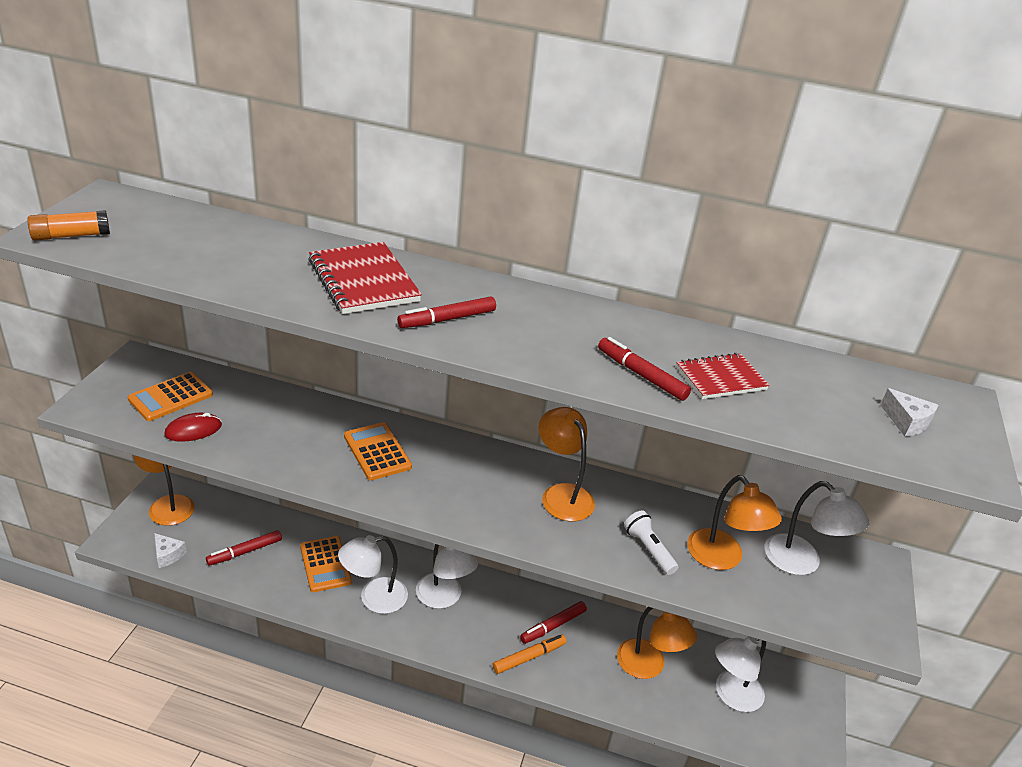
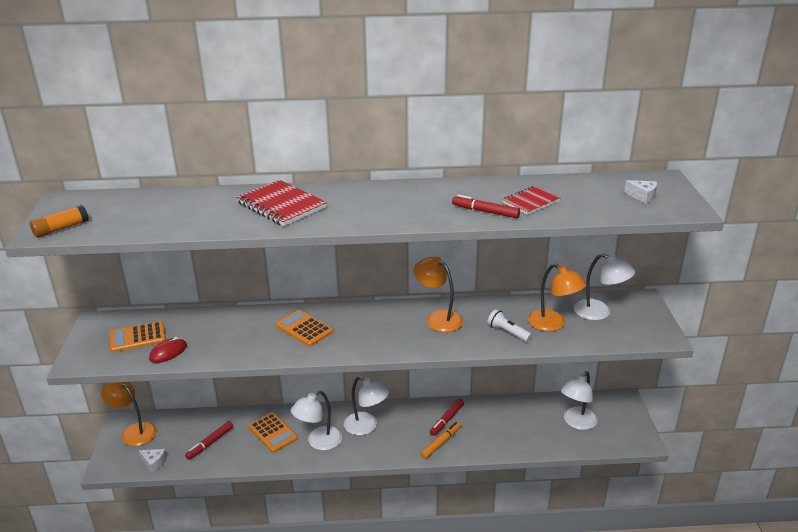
camera: 15 degrees left, 5 degrees down
orange calculator [128,372,213,421] -> orange calculator turned 45 degrees clockwise [110,321,166,352]
red marker [397,297,496,328] -> none
orange lamp [617,607,697,679] -> none

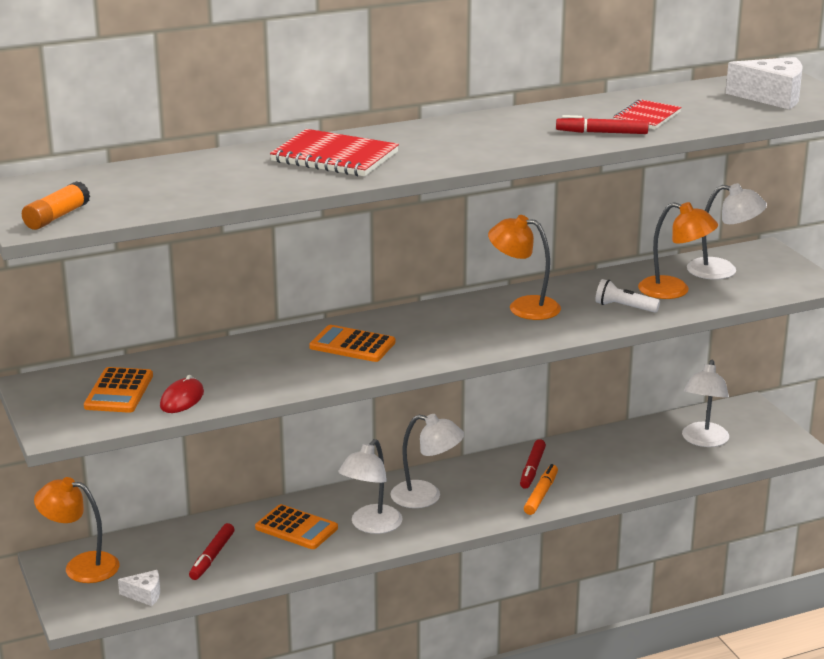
camera: 20 degrees left, 5 degrees down
orange calculator [110,321,166,352] -> orange calculator turned 45 degrees counterclockwise [84,367,153,413]
white cheese [624,180,657,204] -> white cheese [726,57,803,109], size x1.89

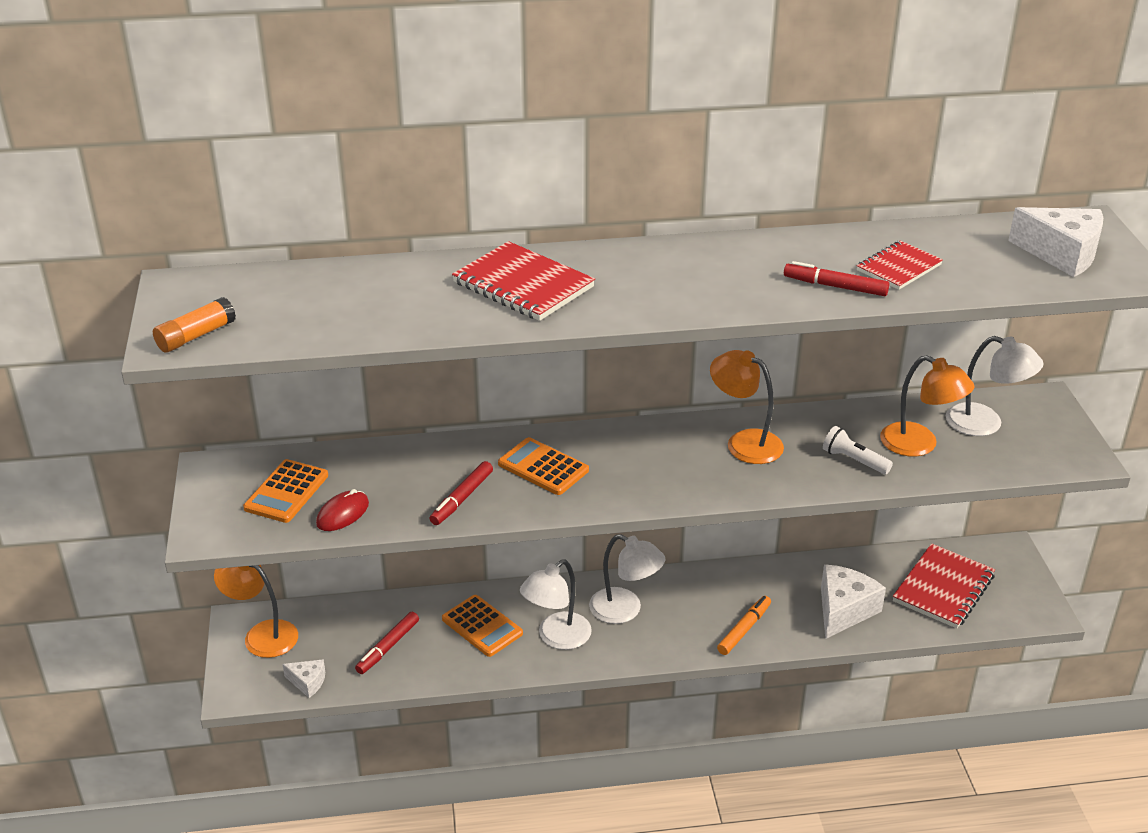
camera: 15 degrees right, 10 degrees up
red marker [520,439,546,489] -> red marker moved to [430,461,493,525]
white lamp [682,360,729,447] -> red notebook [893,543,995,628]
none -> white cheese [821,564,886,639]

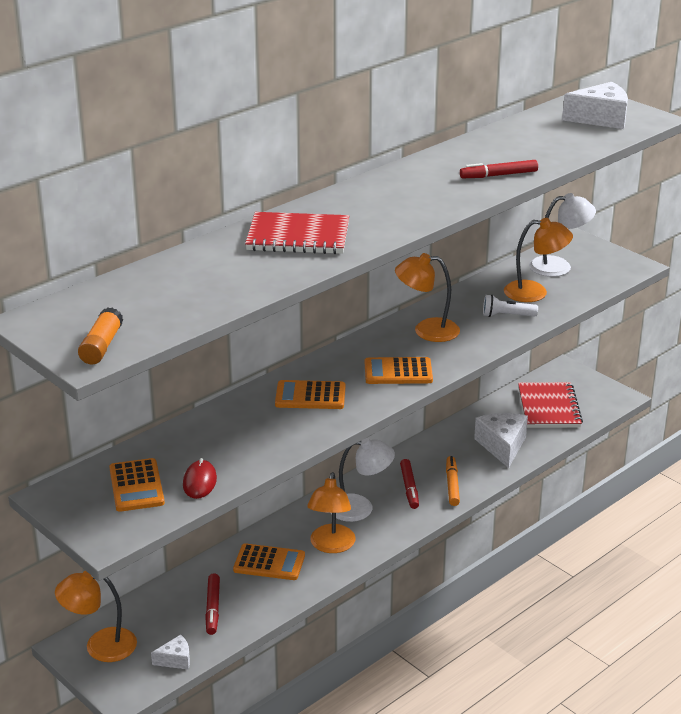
camera: 35 degrees left, 5 degrees down
red marker [430,461,493,525] -> red marker moved to [400,459,419,509]
white lamp [520,560,592,650] -> orange lamp [307,472,355,553]
red notebook [856,241,943,290] -> none
none -> orange calculator [365,357,433,384]

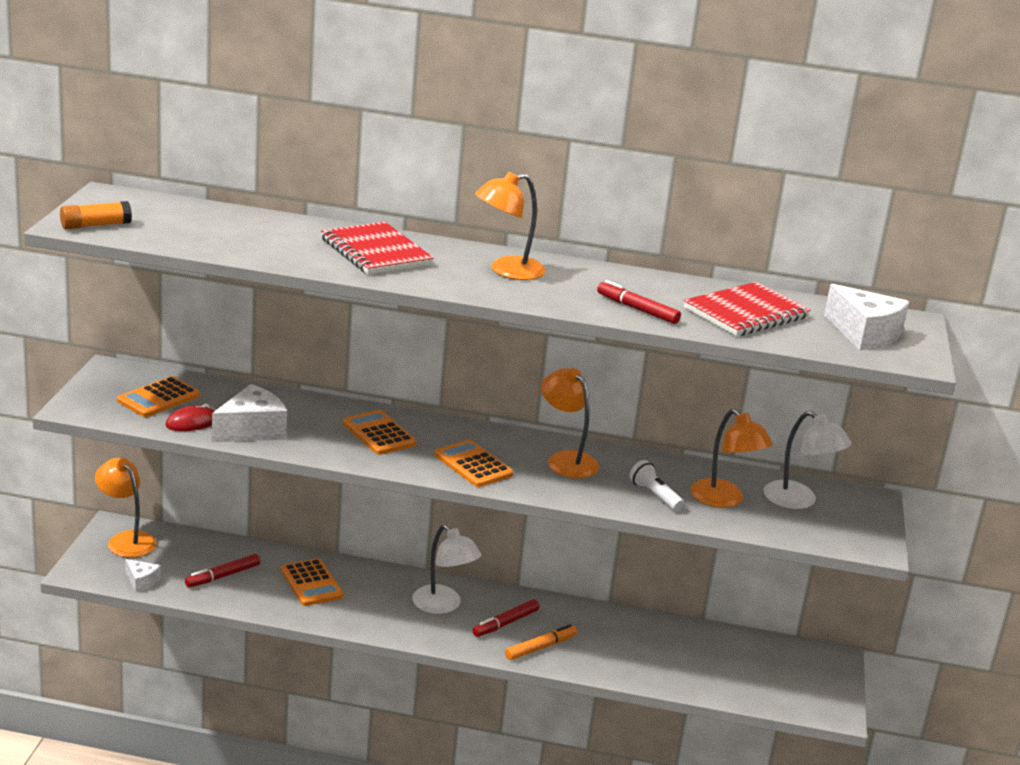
camera: 50 degrees right, 5 degrees down
orange lamp [307,472,355,553] -> orange lamp moved to [475,172,546,280]
white cheese [474,413,528,468] -> white cheese moved to [212,384,287,442]
red notebook [518,382,583,428] -> red notebook moved to [684,282,810,336]

